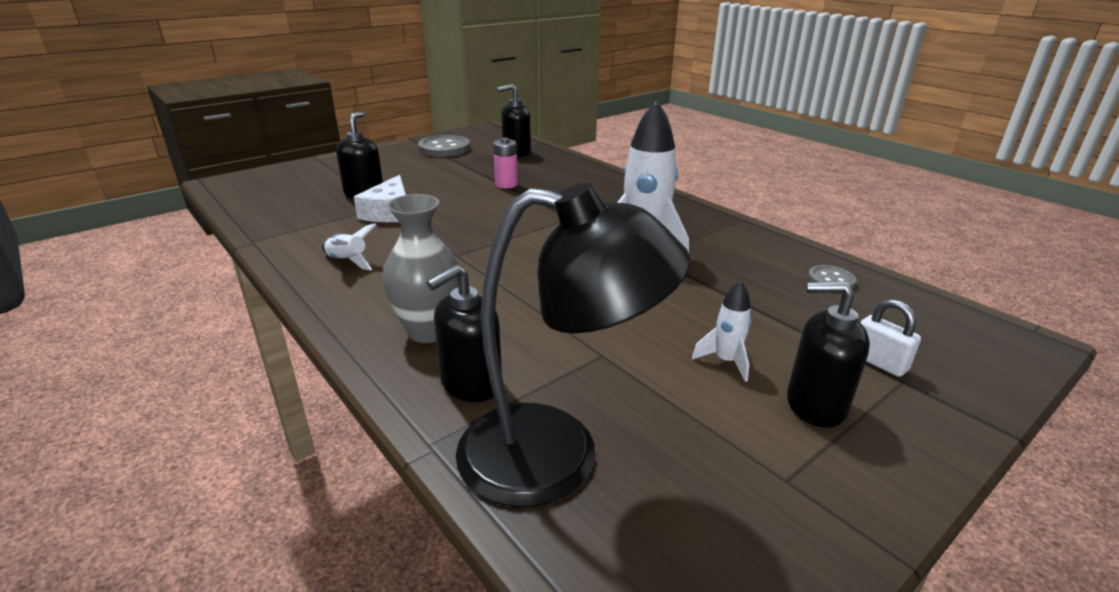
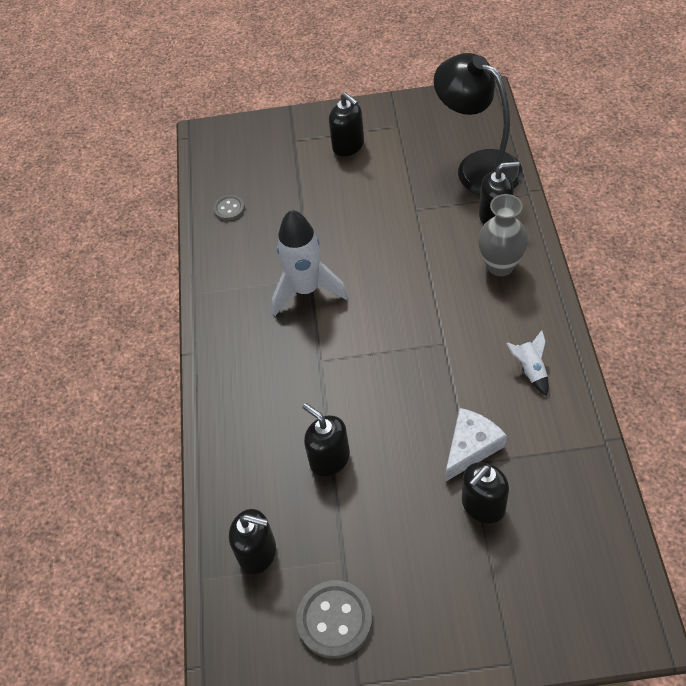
camera: 140 degrees left, 25 degrees up
pink battery [493,138,518,188] -> black soap dispenser [303,403,350,476]
white rocket [692,281,752,382] -> none
white padlock [860,299,921,377] -> none

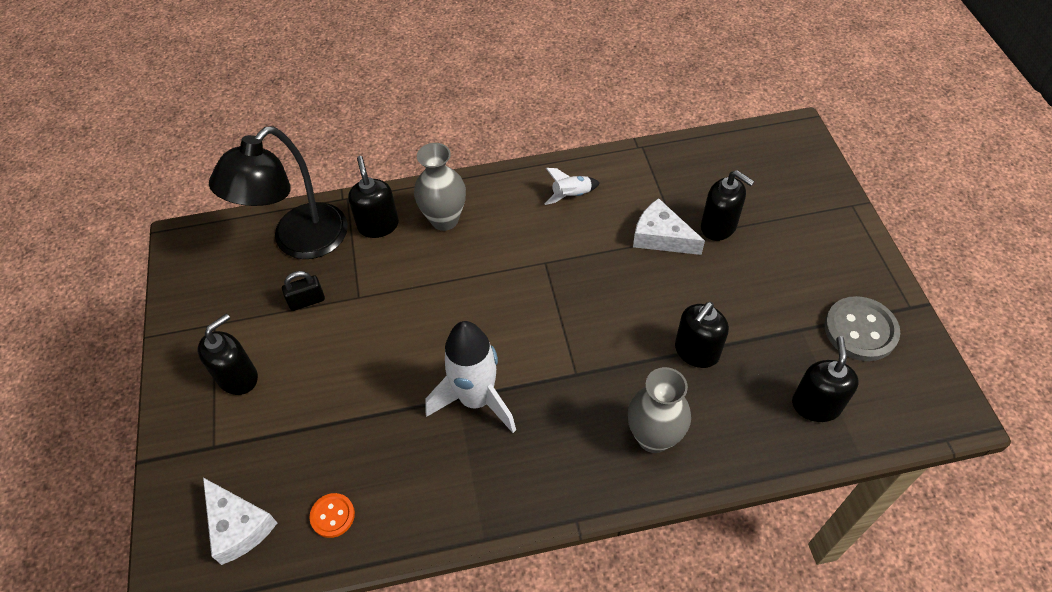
camera: 100 degrees left, 0 degrees up
grey button [213,195,245,221] -> orange button [309,493,355,538]
none -> white cheese [203,478,277,565]
none -> black padlock [282,271,325,311]
none -> grey vase [628,367,691,453]

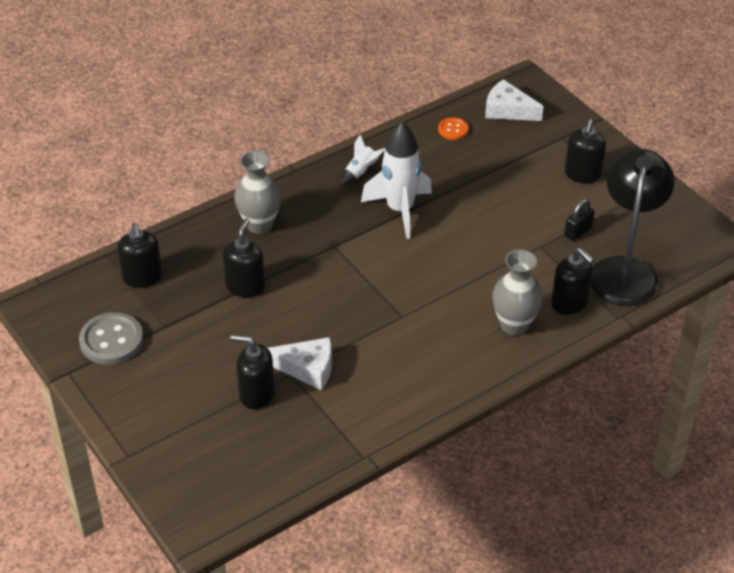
camera: 155 degrees right, 10 degrees down
white rocket [545,168,600,205] -> white rocket moved to [341,135,385,185]

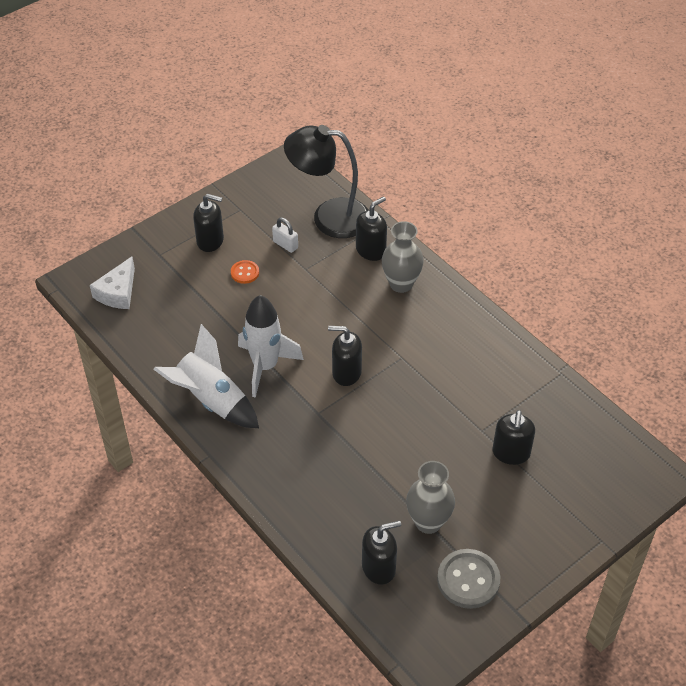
camera: 95 degrees left, 5 degrees up
black soap dispenser [223,218,265,297] -> black soap dispenser moved to [328,326,362,386]
grey vase [234,150,281,234] -> grey vase moved to [406,461,455,534]
white cheese [268,337,332,390] -> none
white rocket [341,135,385,185] -> white rocket [153,324,259,428], size x2.11
orange button [438,117,469,140] -> orange button moved to [231,260,259,284]
black padlock [564,199,594,241] -> white padlock [272,218,298,253]

